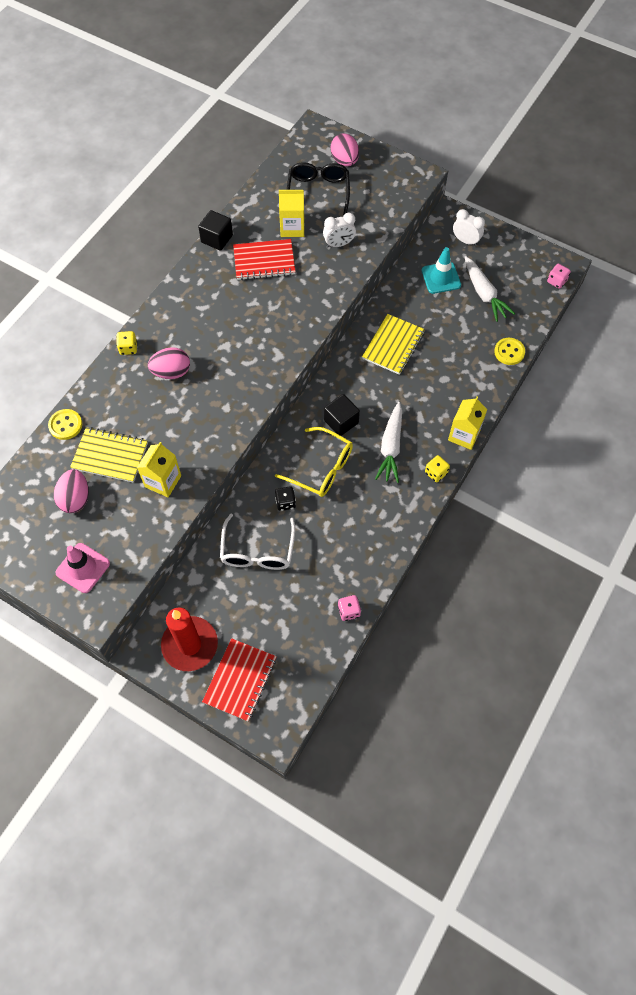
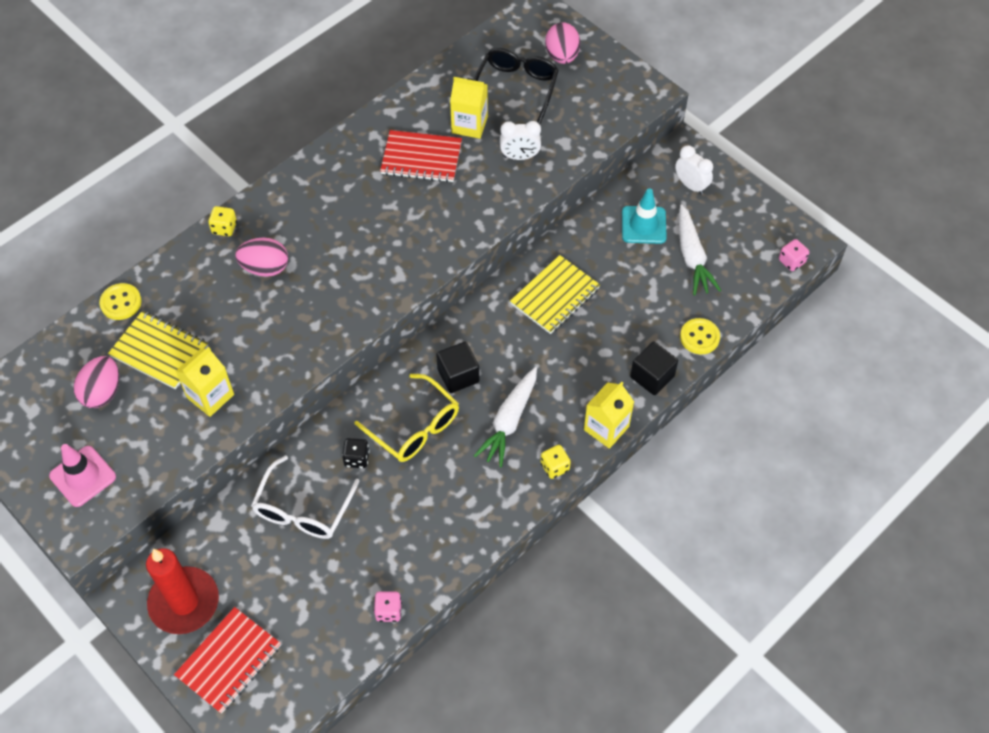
camera: 15 degrees right, 5 degrees down
black cube [198,210,233,251] -> black cube moved to [630,342,678,395]

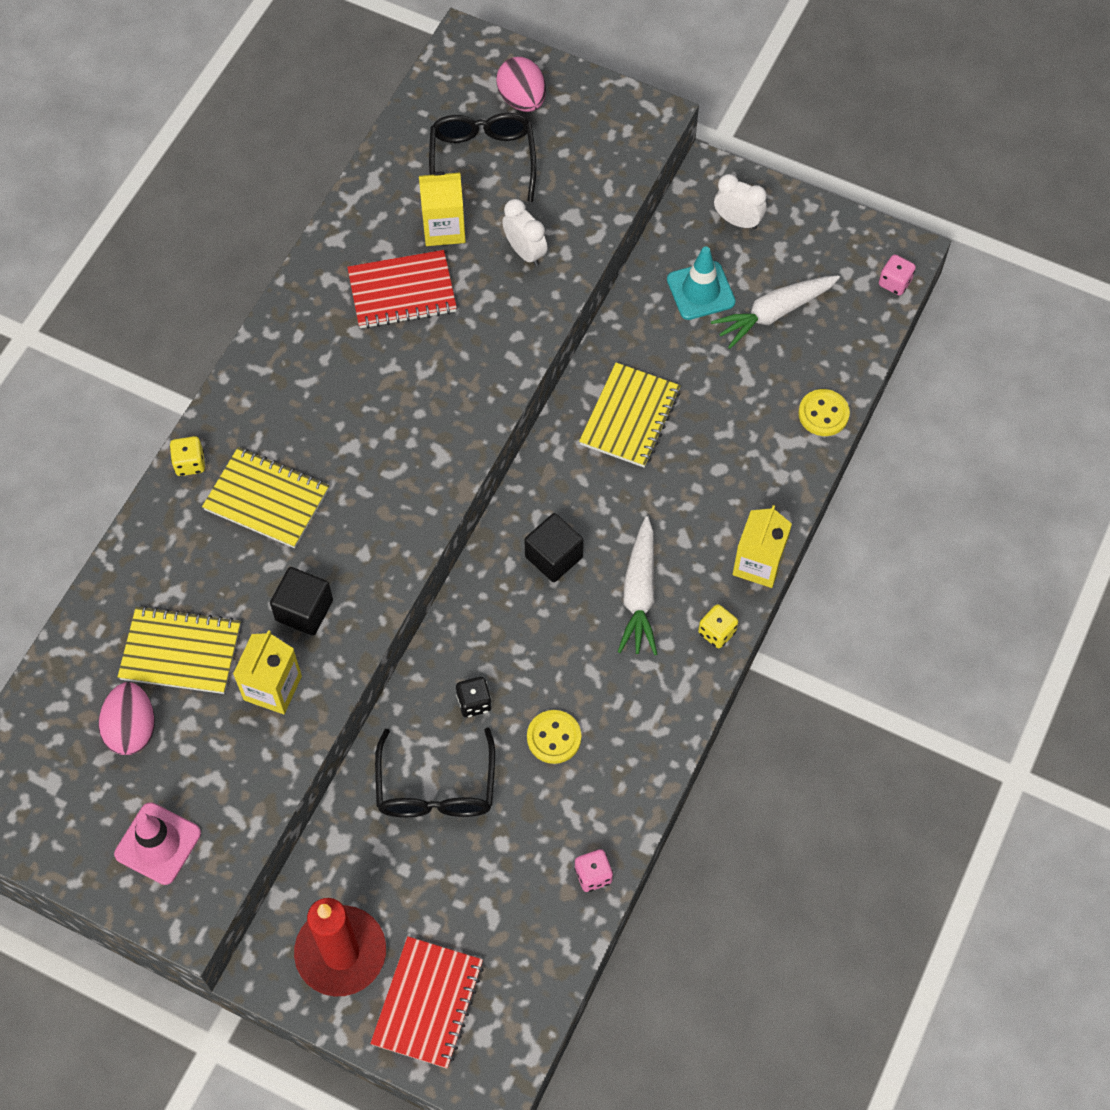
camera: 20 degrees left, 5 degrees up
yellow button [99,283,142,320] -> yellow button moved to [527,710,581,764]
pink egg [235,238,288,277] -> yellow notebook [202,447,329,548]
white glasses [251,455,360,539] -> black glasses [375,728,495,817]
yellow glasses [354,374,459,462] -> none
white clock [500,121,541,160] -> white clock turned 105 degrees counterclockwise [502,199,547,266]
black cube [630,342,678,395] -> black cube moved to [270,567,333,636]
white carrot [679,205,721,295] -> white carrot turned 90 degrees clockwise [711,275,840,349]

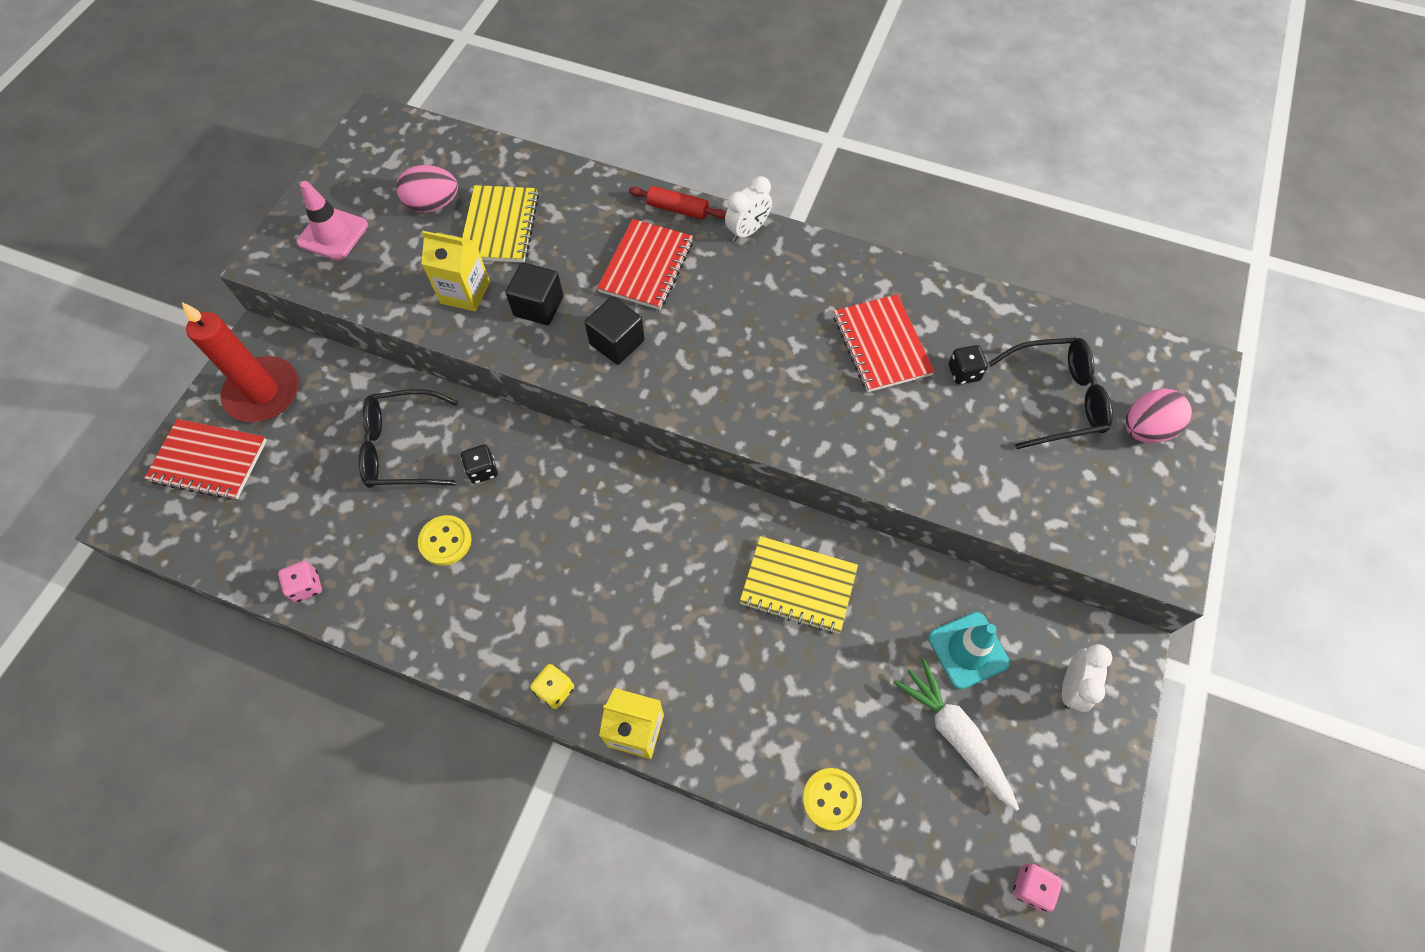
camera: 85 degrees right, 0 degrees up
yellow dice [170,436,205,476] -> red rolling pin [629,186,726,220]
yellow notebook [202,447,329,548] -> red notebook [597,219,693,310]
yellow carton [419,172,466,246] -> black dice [949,345,988,385]
white clock [502,199,547,266] -> white clock moved to [725,176,772,241]
black cube [524,513,584,582] -> black cube moved to [585,297,645,365]
white carrot [618,516,657,655] -> none

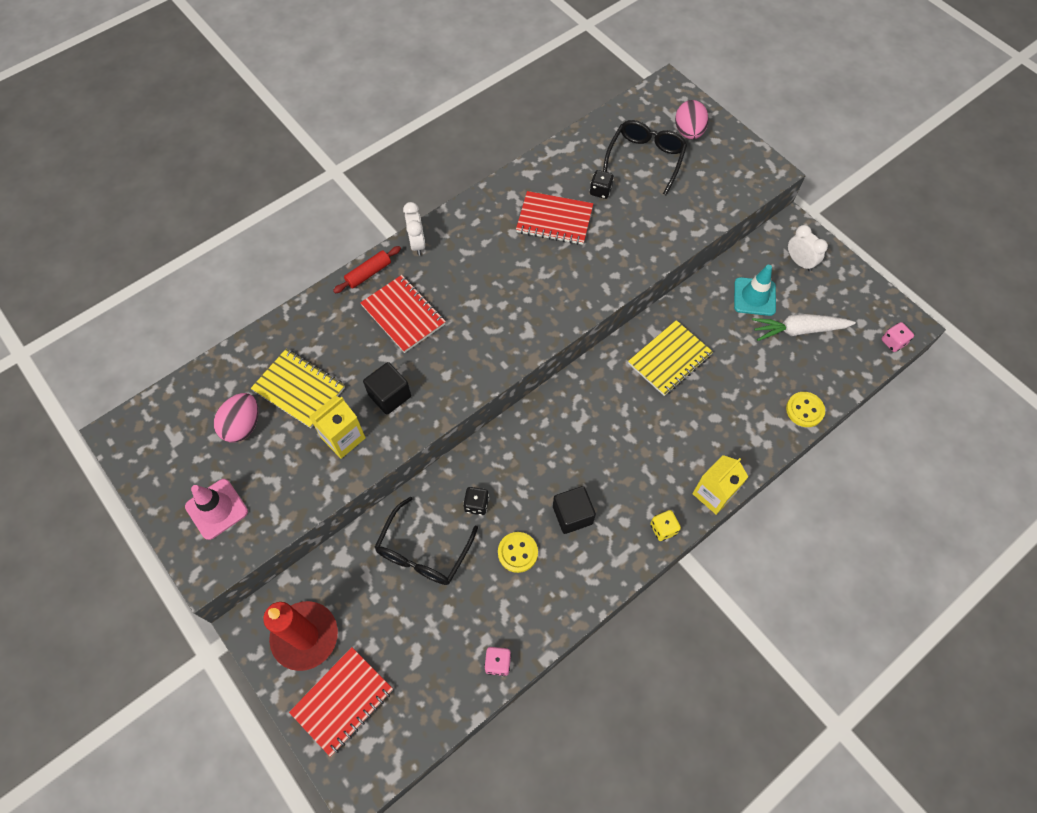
camera: 60 degrees left, 0 degrees up
black cube [585,297,645,365] -> black cube moved to [553,486,596,534]

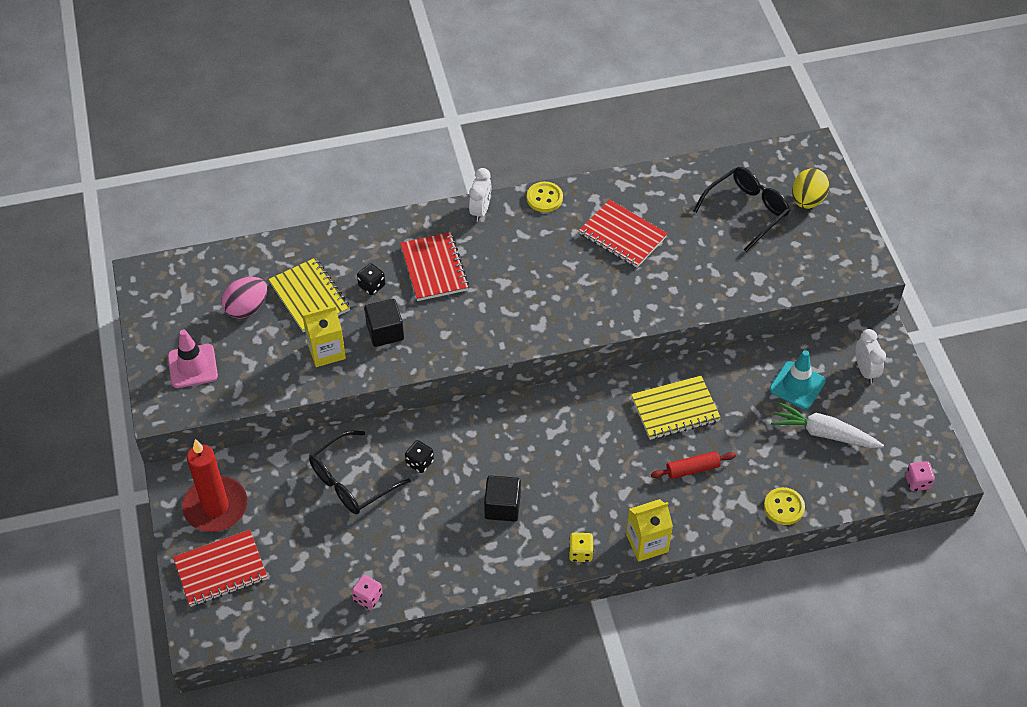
camera: 25 degrees right, 10 degrees down
red rolling pin [333,246,401,293] -> red rolling pin moved to [651,451,736,479]
yellow button [498,532,538,573] -> yellow button moved to [527,182,563,212]
black dice [590,170,614,199] -> black dice moved to [357,263,385,295]
pink egg [675,100,709,139] -> yellow egg [792,168,829,209]

